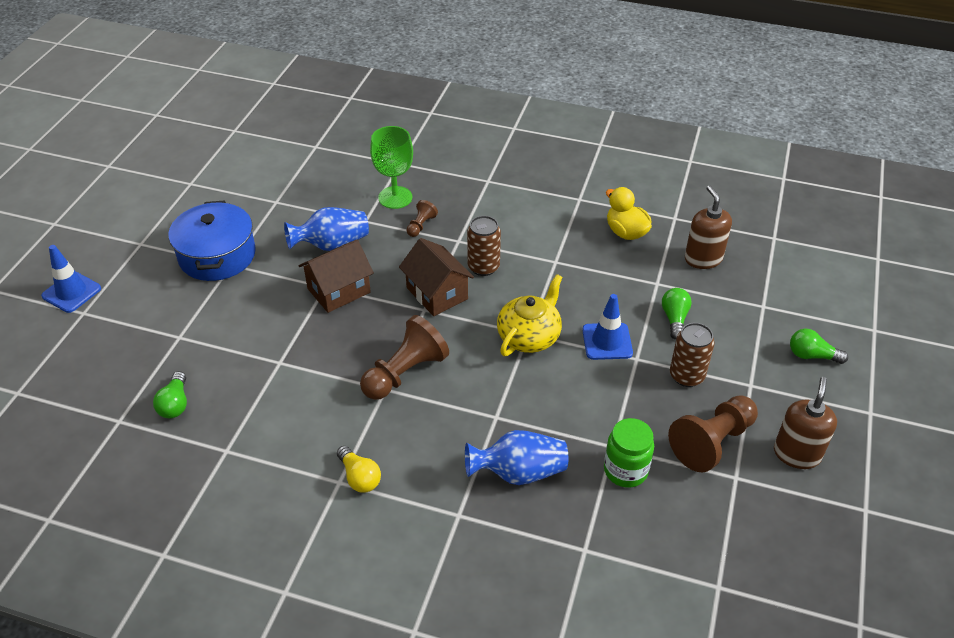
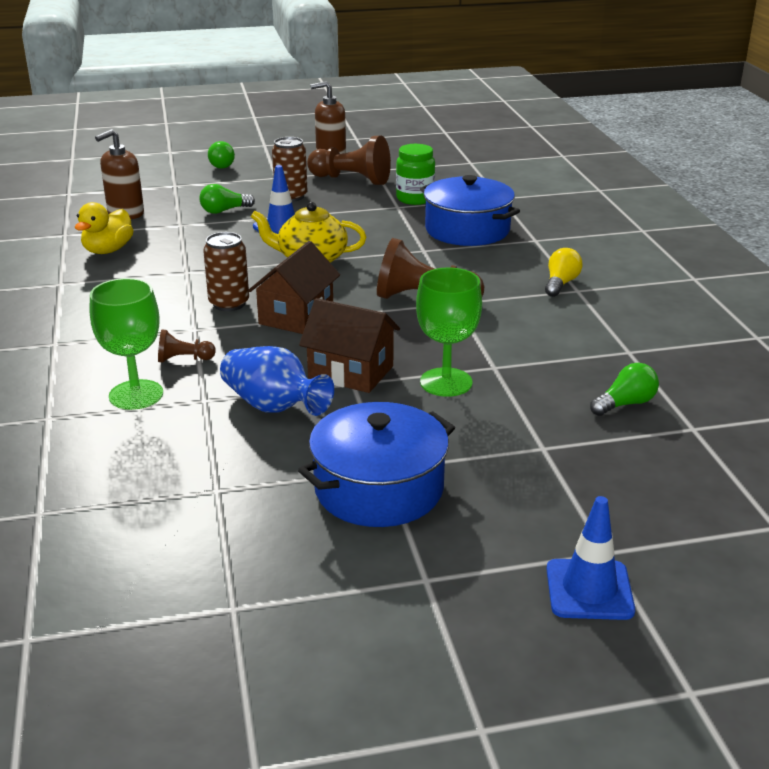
camera: 120 degrees left, 15 degrees down
blue vase [465,430,568,485] -> blue pot [420,175,520,246]
none -> green goblet [416,267,482,397]

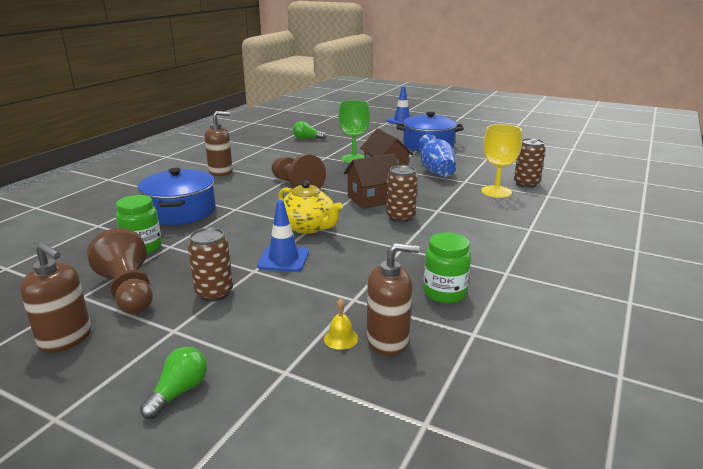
camera: 140 degrees left, 5 degrees down
yellow duck [75,202,133,254] -> green jar [423,232,471,303]
green goblet [90,278,163,410] -> yellow goblet [481,124,522,198]
brown pawn [158,329,216,363] -> none
green light bulb [199,184,255,214] -> none
yellow light bulb [545,248,583,297] -> brown soap dispenser [204,111,233,176]
none -> yellow bell [324,298,358,350]
none -> brown can [514,138,546,188]

